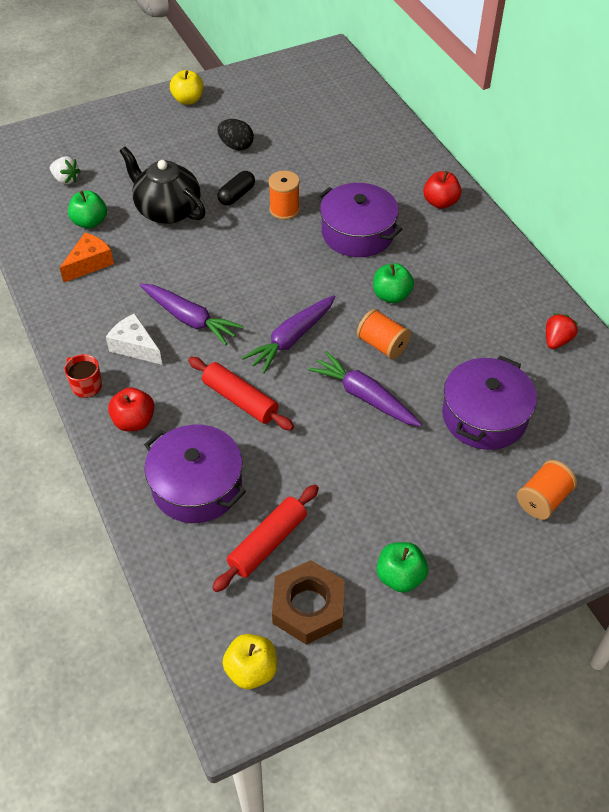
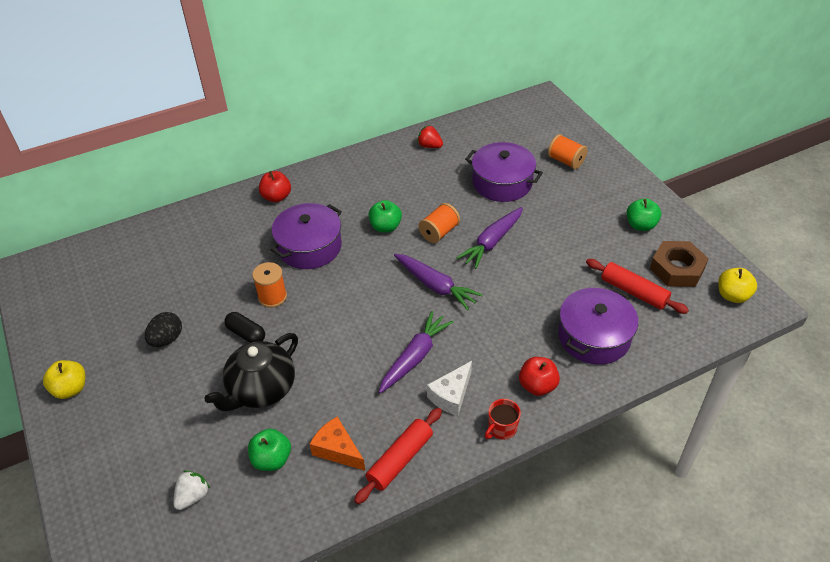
camera: 90 degrees left, 5 degrees down
red rolling pin [188,357,294,431] -> red rolling pin moved to [354,408,442,504]

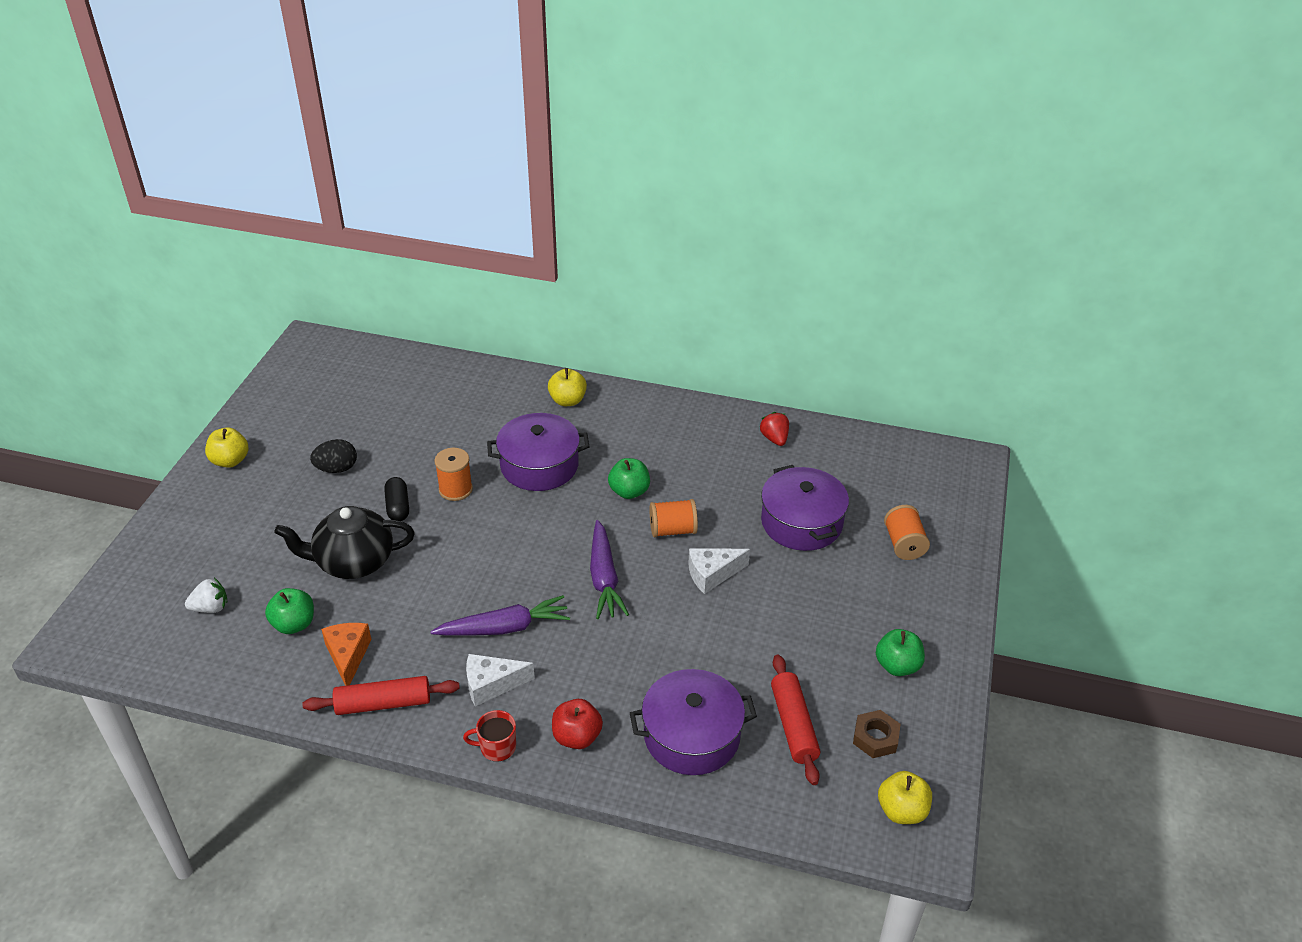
camera: 40 degrees right, 5 degrees down
red apple [259,171,291,202] -> yellow apple [548,368,587,406]
purple carrot [456,207,523,269] -> white cheese [688,548,750,594]
brown nut [650,241,709,287] -> brown nut [853,710,901,758], size x0.63

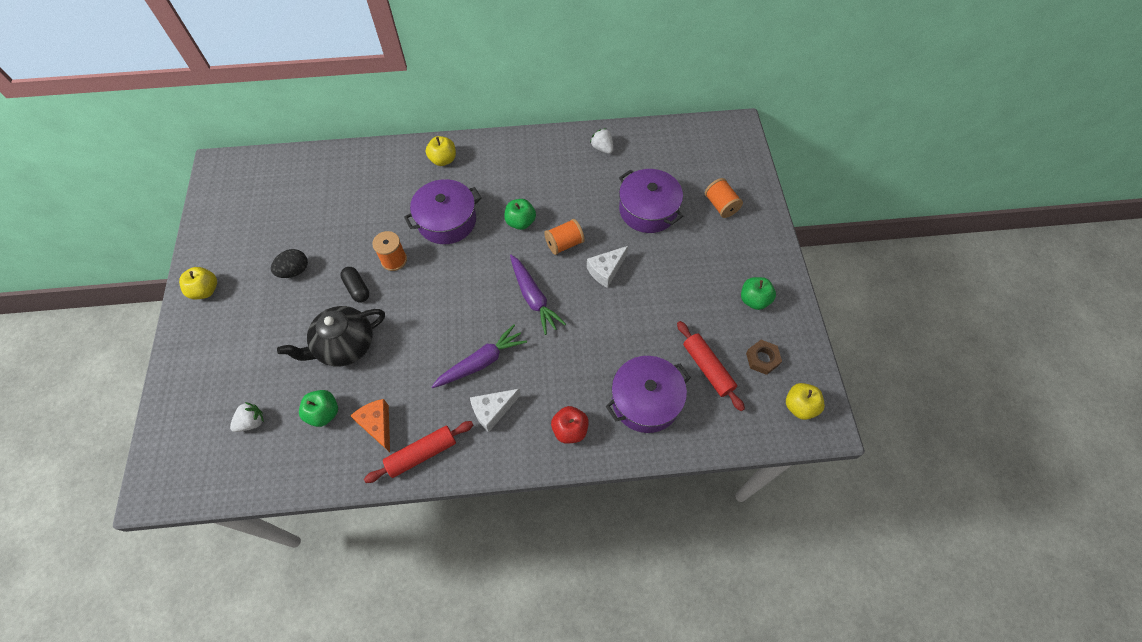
camera: 20 degrees left, 20 degrees up
red mug [463,710,516,762] -> none
red strawberry [760,412,789,446] -> white strawberry [590,128,613,154]

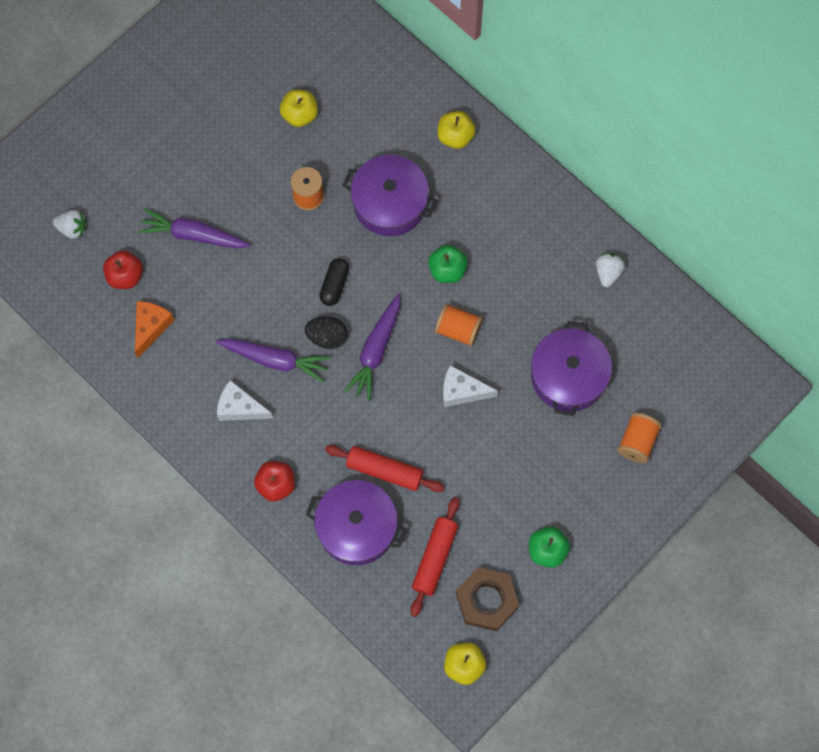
camera: 50 degrees right, 10 degrees up
yellow apple [179,267,217,299] -> yellow apple moved to [280,90,318,127]
black egg [271,249,308,278] -> black egg moved to [305,317,347,349]
black teapot [277,306,385,367] -> purple carrot [138,208,251,248]
green apple [299,390,338,427] -> red apple [103,251,143,289]
black capsule [340,267,369,302] -> black capsule moved to [319,258,349,306]
red rolling pin [364,421,473,483] -> red rolling pin moved to [325,445,444,492]
brown nut [746,340,782,375] -> brown nut [456,567,519,632], size x1.59

